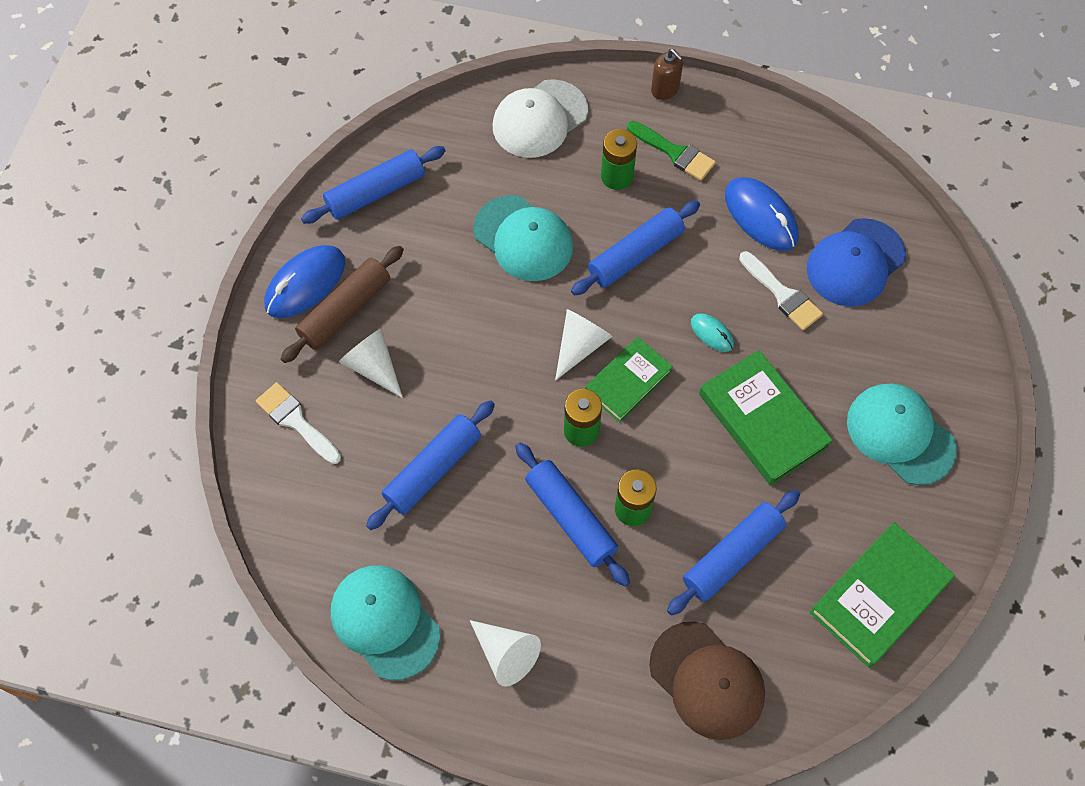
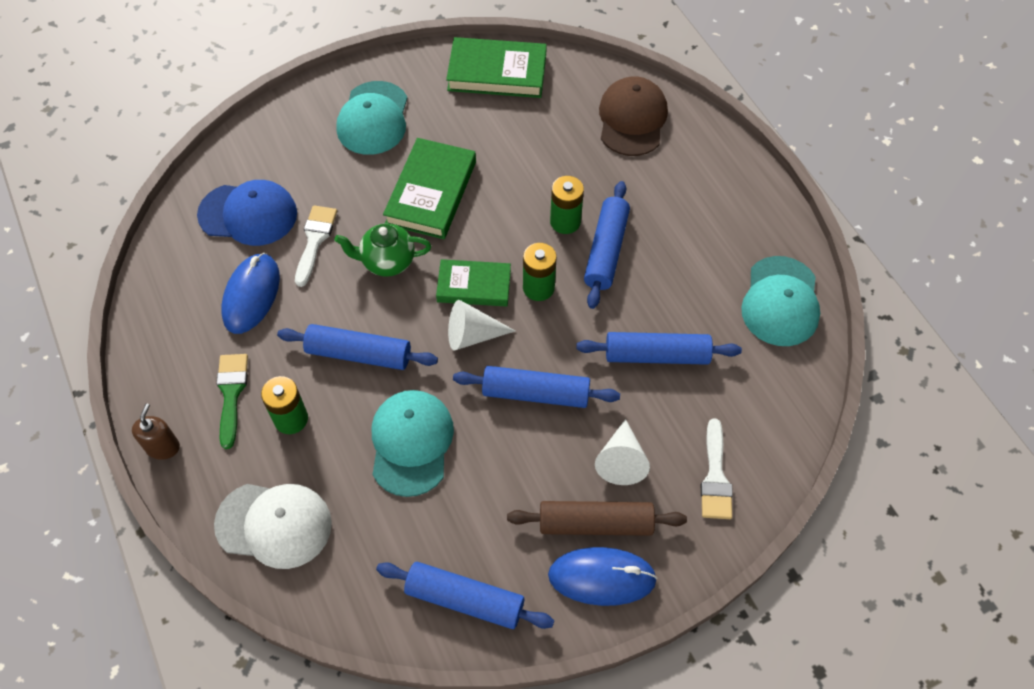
camera: 130 degrees left, 5 degrees down
white cone [470,620,541,687] -> none
blue rolling pin [667,490,800,615] -> blue rolling pin moved to [453,366,620,408]
turquoise mouse [691,313,734,352] -> green teapot [334,223,431,277]

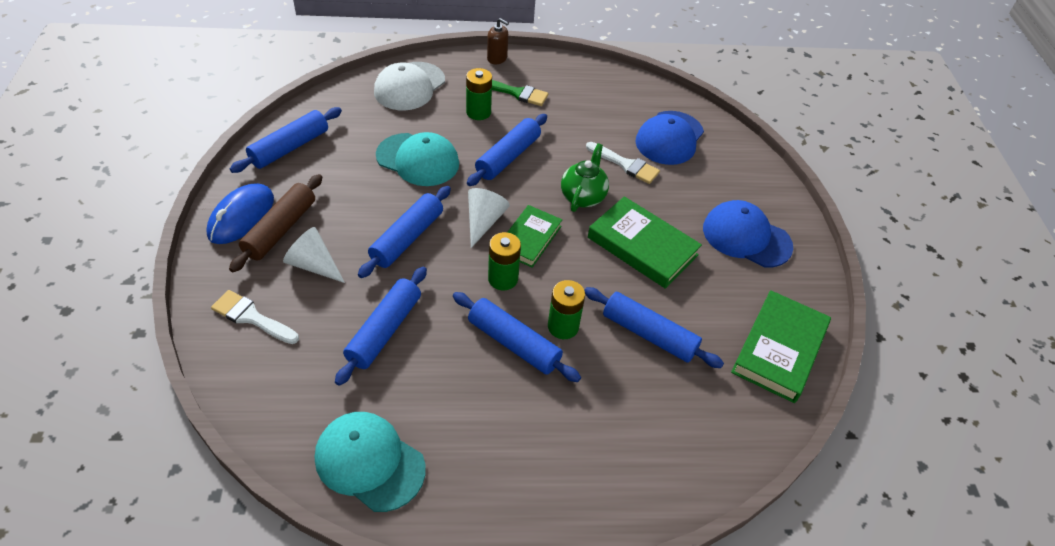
camera: 110 degrees right, 10 degrees down
blue mouse [221,253,280,334] -> none
turquoise cap [336,81,407,155] -> blue cap [703,200,793,268]
brown cap [599,76,668,156] -> none
none -> blue rolling pin [584,287,724,368]

